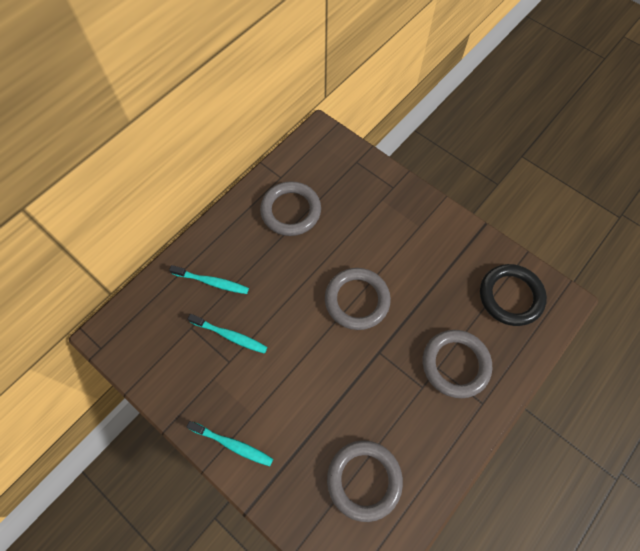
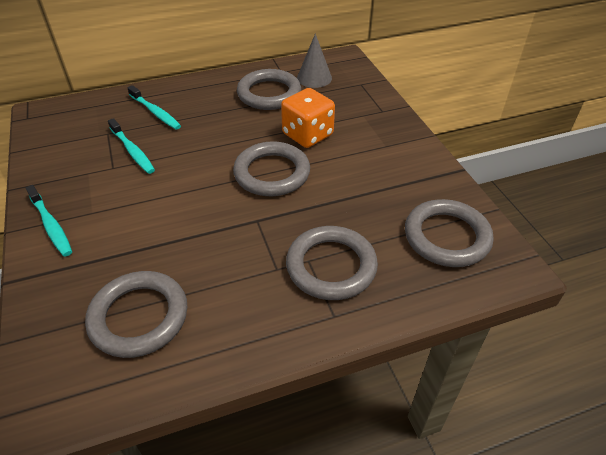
camera: 30 degrees right, 20 degrees down
black ring [480,264,547,326] -> grey ring [405,199,494,267]
none -> orange dice [281,88,335,148]
none -> grey cone [297,33,332,88]

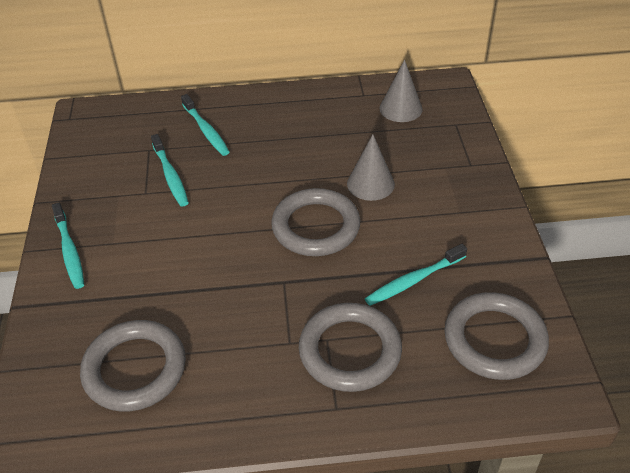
camera: 15 degrees right, 0 degrees up
grey ring [237,69,301,110] -> none
orange dice [281,88,335,148] -> grey cone [347,134,395,201]
none -> turquoise toothbrush [365,244,467,306]

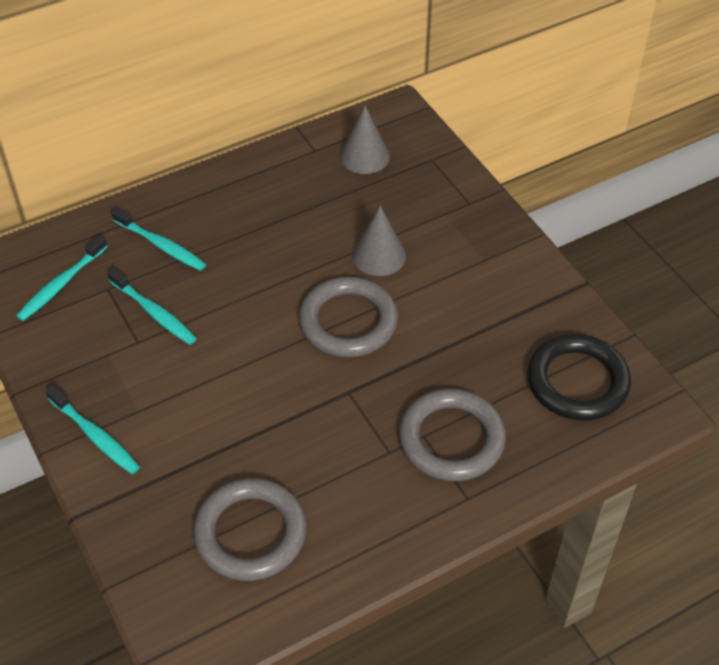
camera: 25 degrees left, 5 degrees up
turquoise toothbrush [365,244,467,306] -> turquoise toothbrush moved to [16,235,108,321]
grey ring [444,292,549,380] -> black ring [527,334,631,421]

